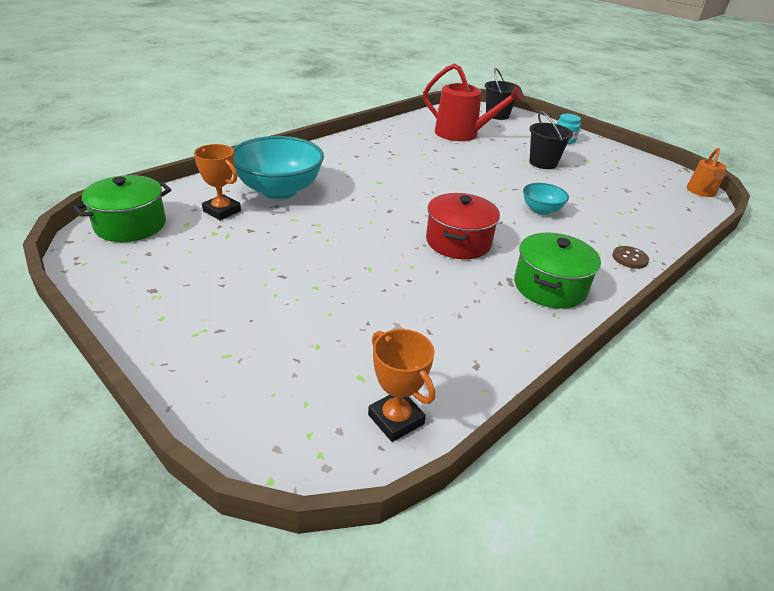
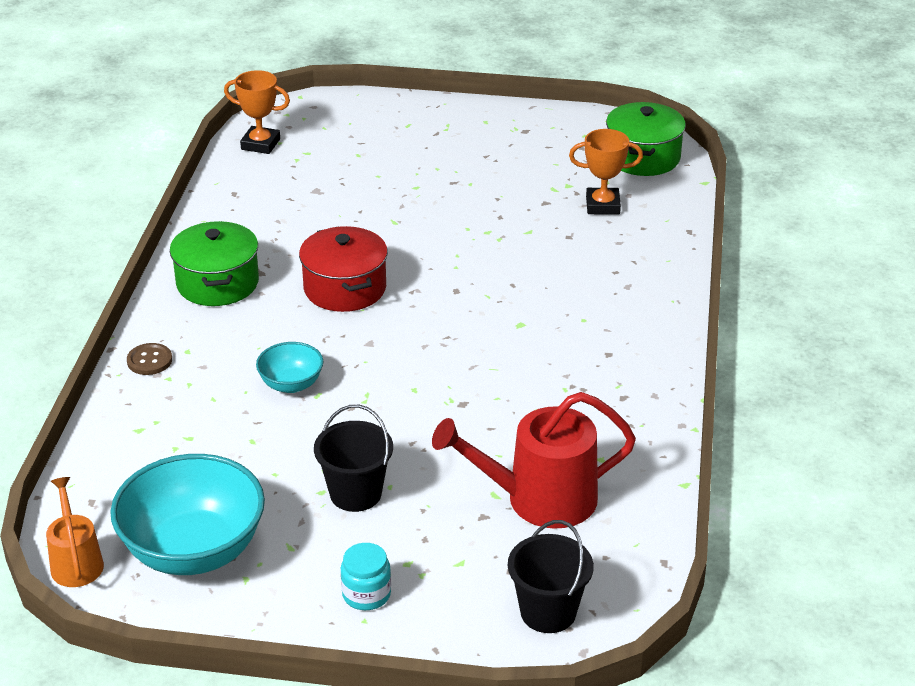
camera: 145 degrees right, 0 degrees up
turquoise bowl [233,136,324,199] -> turquoise bowl moved to [110,454,265,575]

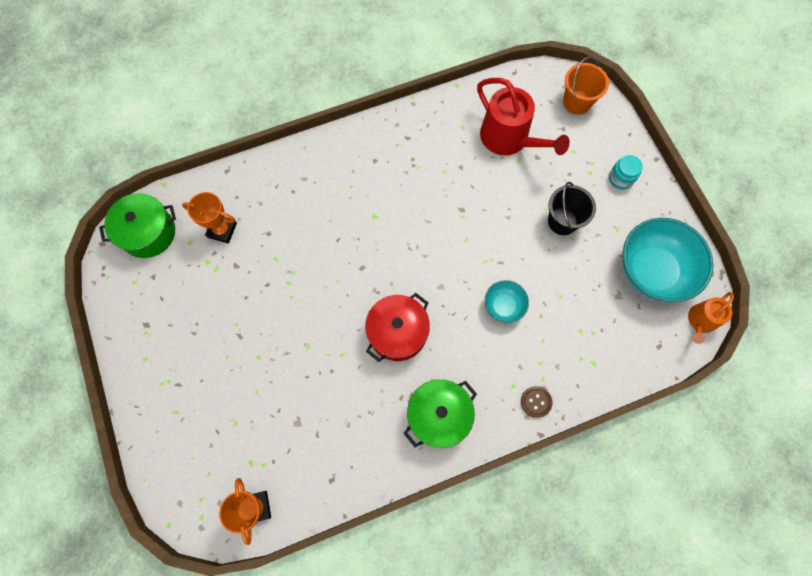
camera: 120 degrees left, 35 degrees up
black bucket [508,520,594,633] -> orange bucket [563,57,609,115]
orange trophy [569,129,643,215] -> orange trophy turned 45 degrees counterclockwise [182,192,237,243]

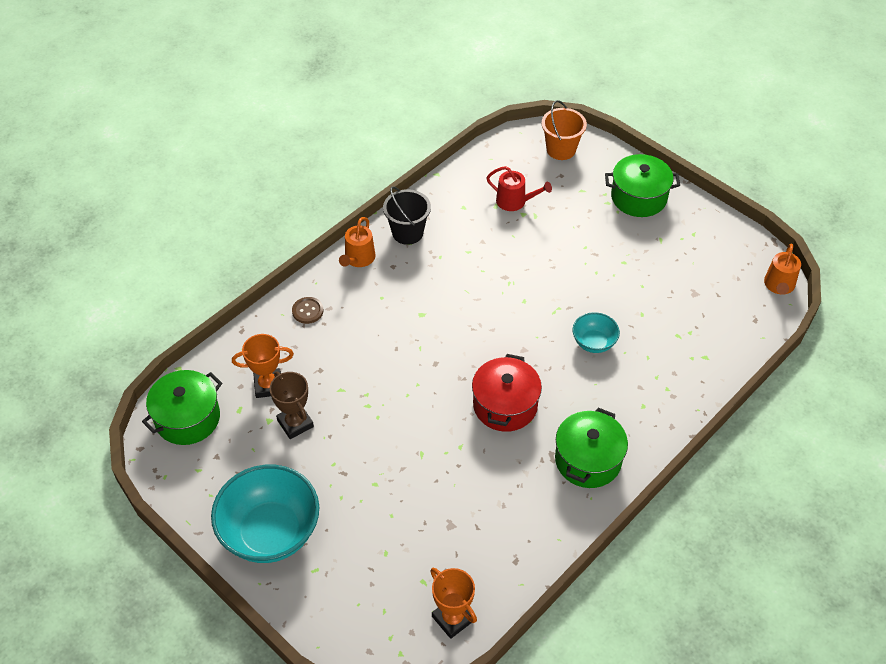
camera: 25 degrees left, 20 degrees down
red watering can [477,78,570,155] -> red watering can [486,166,552,211], size x0.57
brown button [521,386,553,418] -> brown button moved to [292,297,324,324]
black bucket [548,182,596,235] -> black bucket moved to [383,186,431,245]
turquoise jar [609,155,643,189] -> green pot [605,154,680,217]
turquoise bowl [623,218,713,302] -> turquoise bowl moved to [211,465,319,563]
none -> brown trophy [270,372,314,439]
none -> orange watering can [339,217,375,267]

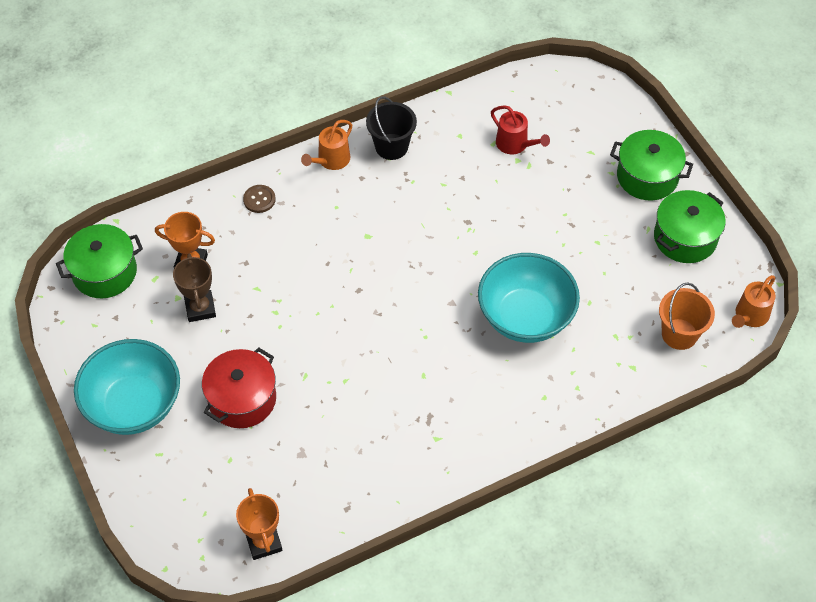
camera: 20 degrees right, 5 degrees up
red pot [472,354,542,432] -> red pot moved to [202,347,276,428]
orange bucket [541,100,587,160] -> orange bucket moved to [659,283,715,350]
green pot [555,408,628,488] -> green pot moved to [654,190,726,263]
turquoise bowl [572,312,620,353] -> turquoise bowl [478,253,580,343], size x2.00

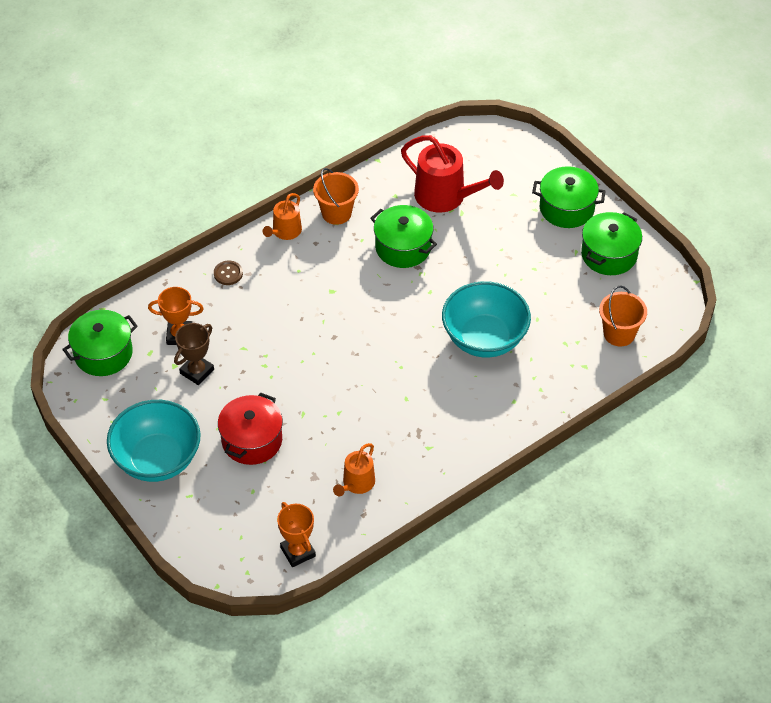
camera: 10 degrees left, 5 degrees down
brown trophy [173,253,216,322] -> brown trophy turned 60 degrees clockwise [174,323,214,385]
black bucket [366,96,417,160] -> orange bucket [313,168,359,225]
red watering can [491,105,550,154] -> red watering can [401,135,504,212], size x1.76
orange watering can [732,275,775,328] -> orange watering can moved to [333,443,375,496]
none -> green pot [370,205,437,268]

